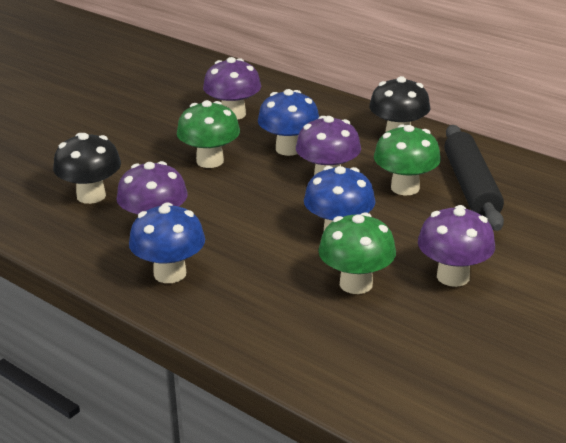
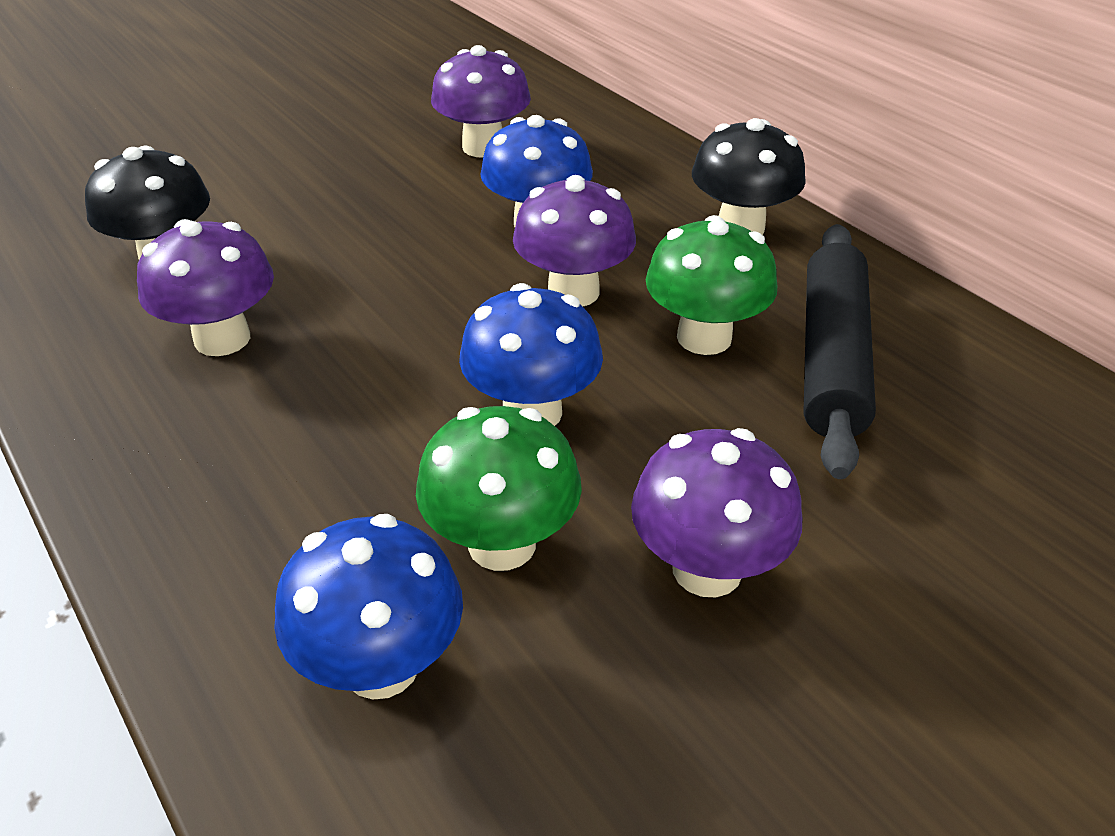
camera: 15 degrees right, 10 degrees up
blue mushroom [129,202,205,283] -> blue mushroom moved to [274,514,463,700]
green mushroom [177,100,240,168] -> none

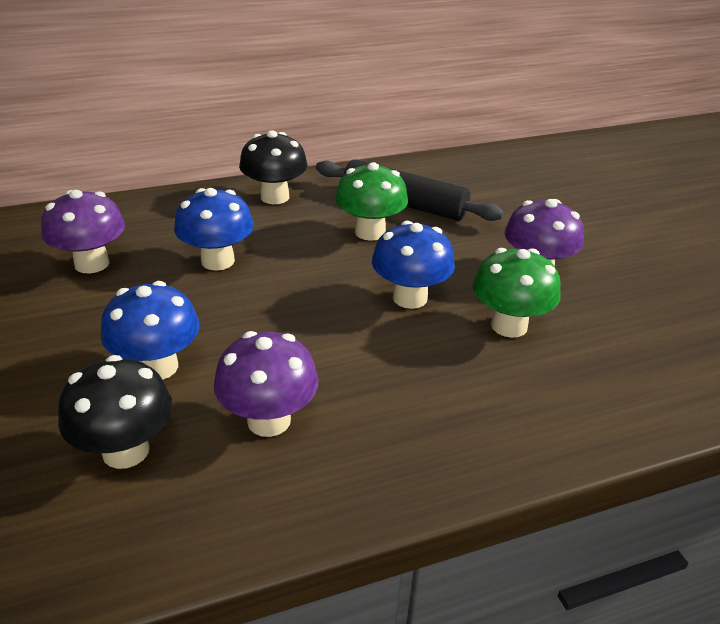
camera: 75 degrees left, 5 degrees down
blue mushroom [274,514,463,700] -> blue mushroom moved to [101,281,200,380]
purple mushroom [513,175,636,306] -> none

